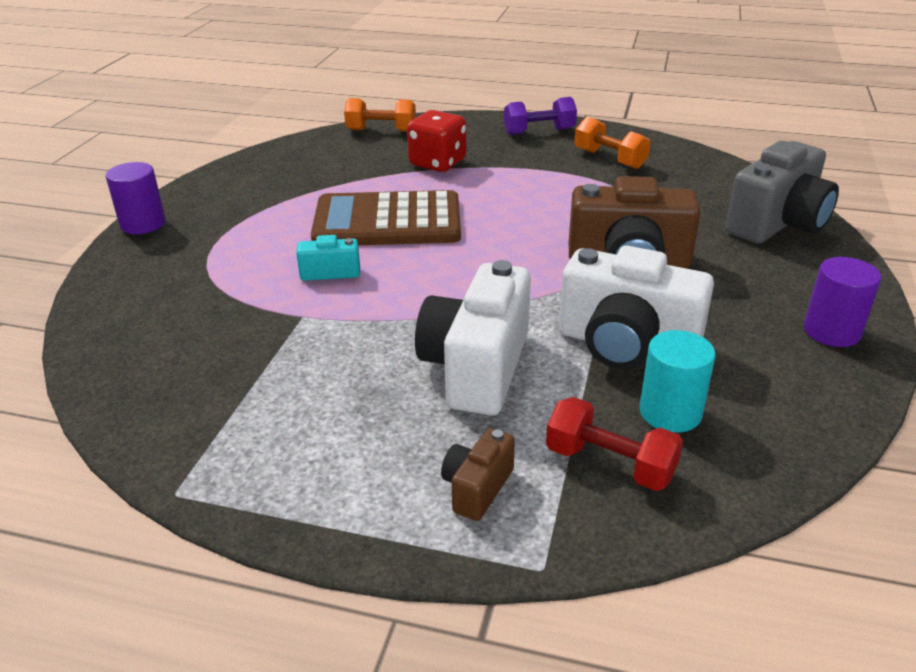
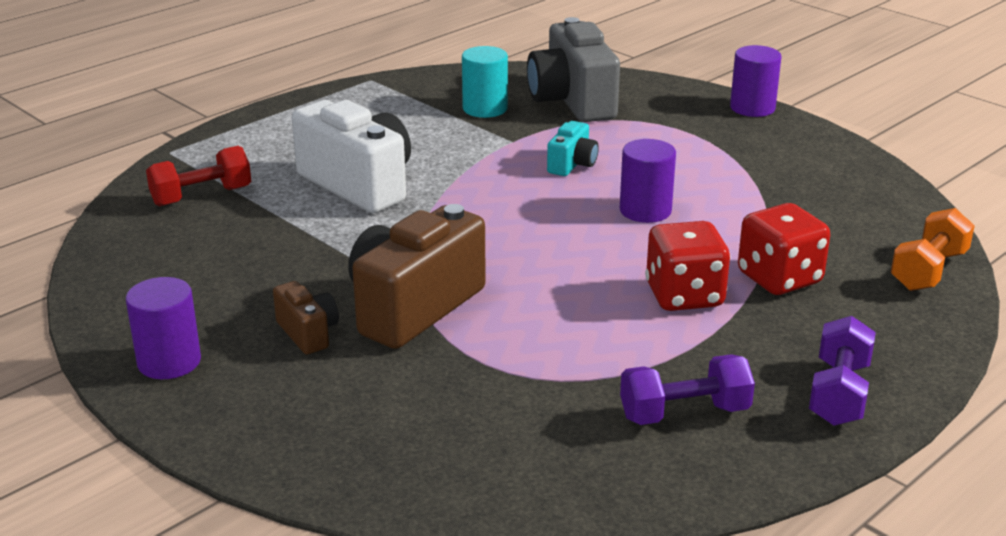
camera: 120 degrees right, 5 degrees down
brown calculator [311,190,461,245] -> purple cylinder [620,139,676,223]
brown camera [441,428,515,521] -> brown camera moved to [273,281,339,354]
white camera [559,245,714,369] -> none
orange dumbbell [575,117,650,169] -> purple dumbbell [620,354,755,425]
turquoise cylinder [639,330,715,433] -> turquoise cylinder moved to [462,46,508,118]
grey camera [725,141,839,244] -> grey camera moved to [527,17,620,122]
none -> red dice [645,221,730,311]

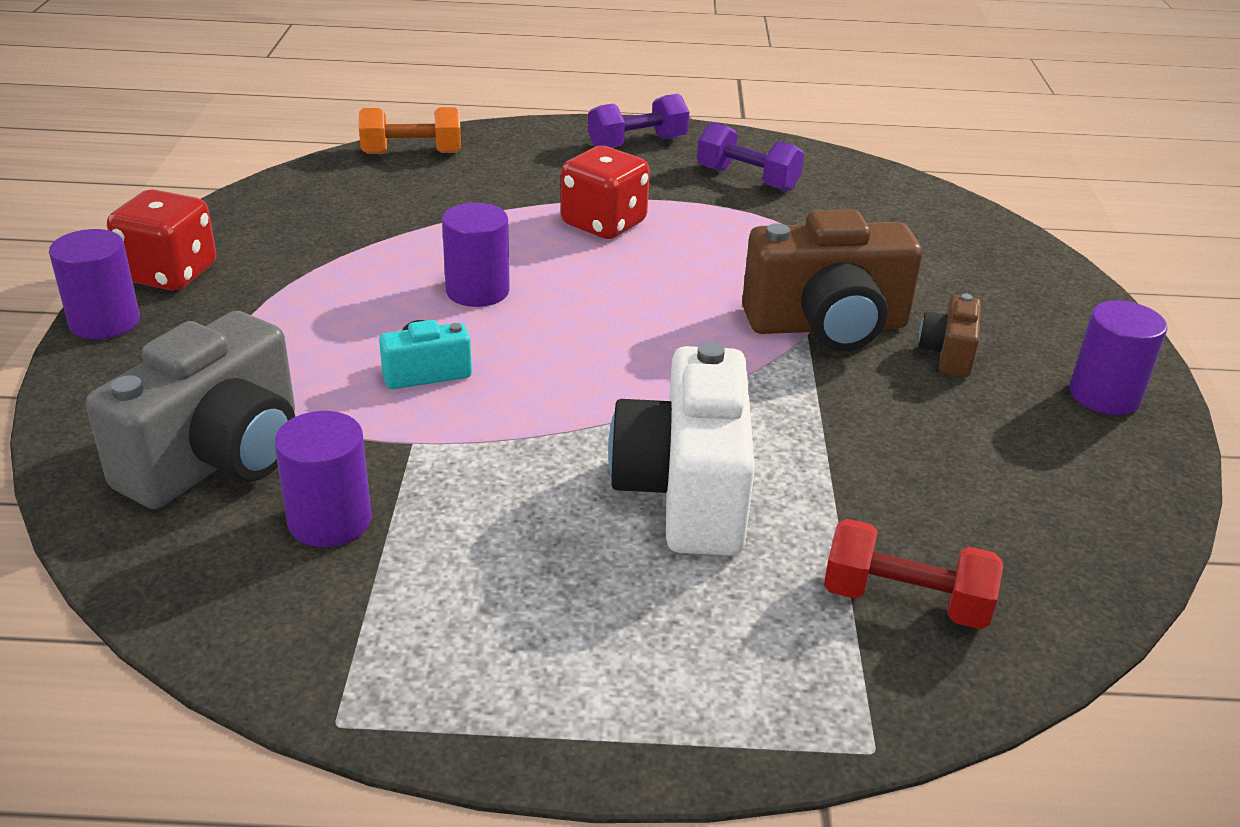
camera: 135 degrees left, 5 degrees up
turquoise cylinder [462,46,508,118] -> purple cylinder [274,411,372,547]
red dice [738,203,830,295] -> red dice moved to [107,189,216,291]

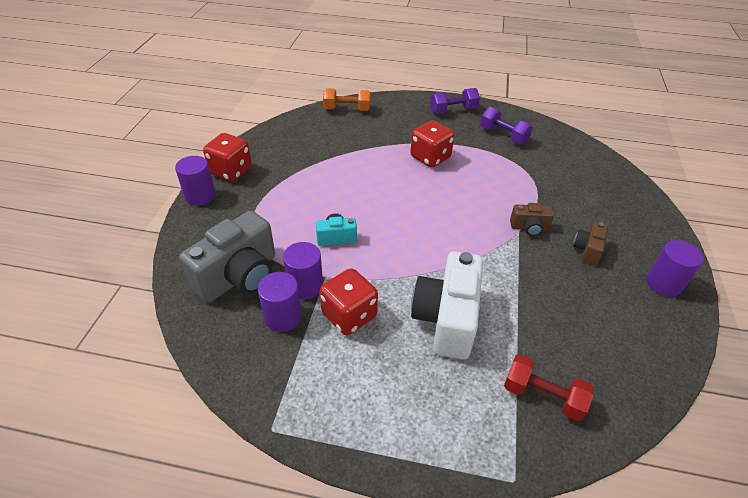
camera: 10 degrees right, 10 degrees up
purple cylinder [442,203,510,307] -> purple cylinder moved to [283,242,323,300]
brown camera [742,209,922,351] -> brown camera [510,203,554,236], size x0.49
none -> red dice [320,268,378,335]

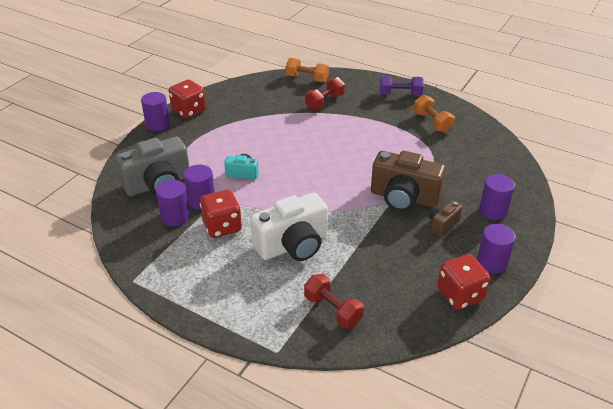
camera: 20 degrees right, 5 degrees down
red dice [410,120,455,168] -> red dice moved to [437,254,491,310]
white camera [411,251,483,360] -> white camera turned 150 degrees counterclockwise [251,193,328,261]
purple dumbbell [480,107,533,144] -> orange dumbbell [414,95,455,133]
brown camera [510,203,554,236] -> brown camera [371,151,446,211], size x2.05
none -> red dumbbell [305,77,345,110]
none -> purple cylinder [479,174,515,220]

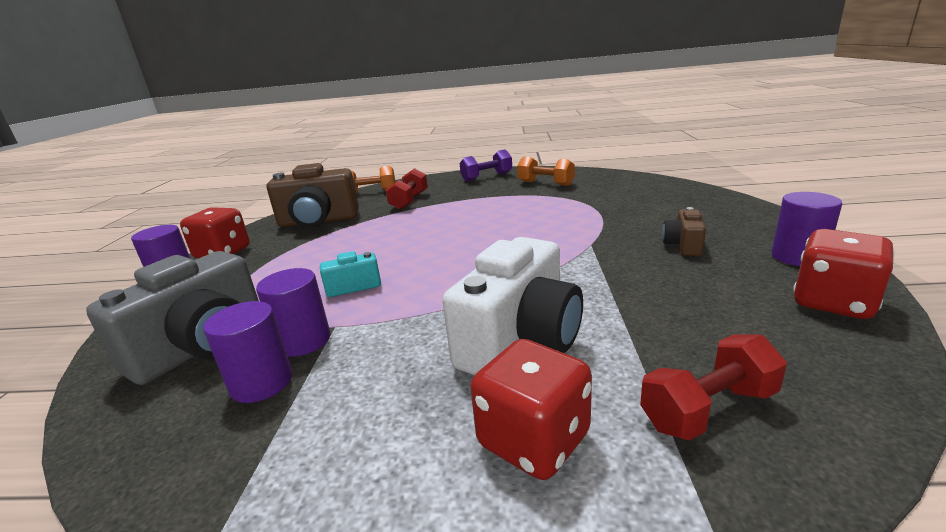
camera: 25 degrees left, 15 degrees down
red dice [200,190,242,238] -> red dice moved to [470,339,592,480]
red dumbbell [304,274,364,329] -> red dumbbell turned 45 degrees counterclockwise [640,335,787,441]
brown camera [371,151,446,211] -> brown camera moved to [267,163,359,228]
purple cylinder [479,174,515,220] -> none

